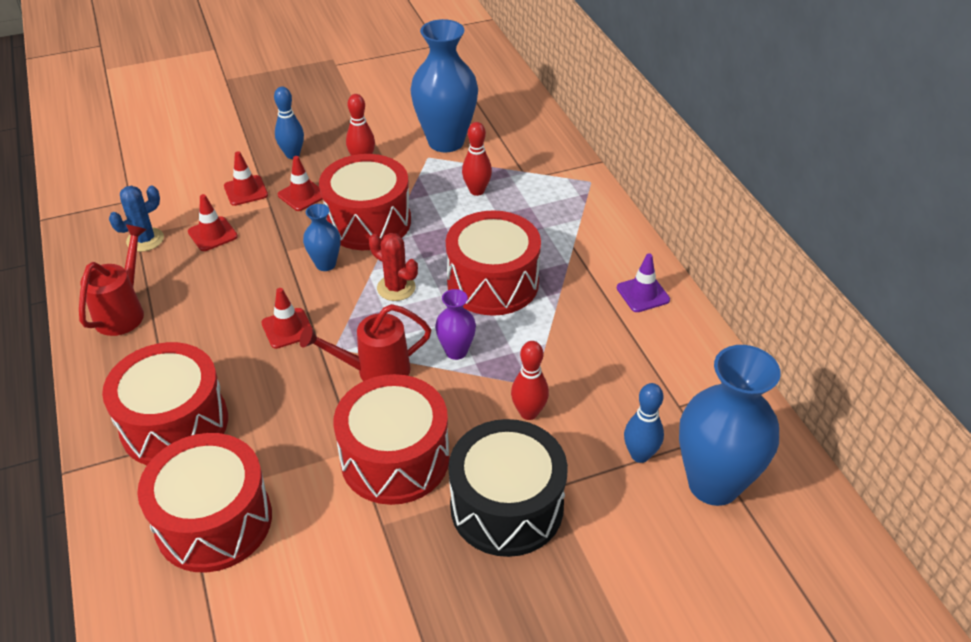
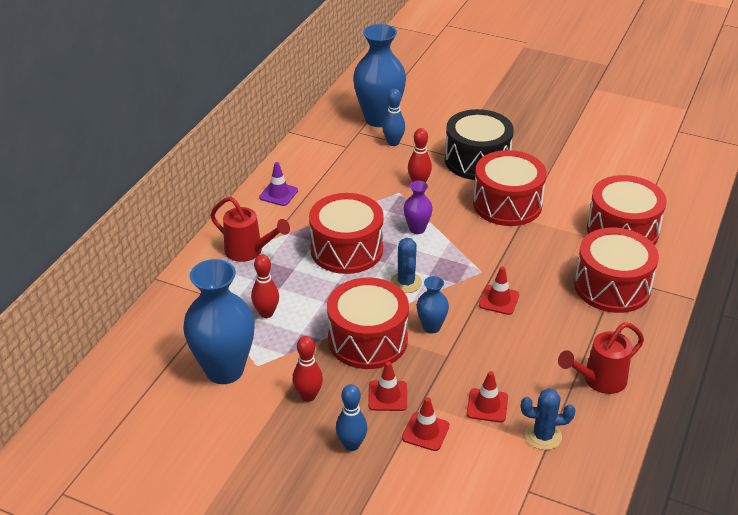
camera: 135 degrees left, 5 degrees down
red watering can [300,304,431,381] -> red watering can moved to [210,196,290,262]
red cactus [369,233,418,301] -> blue cactus [390,238,422,293]

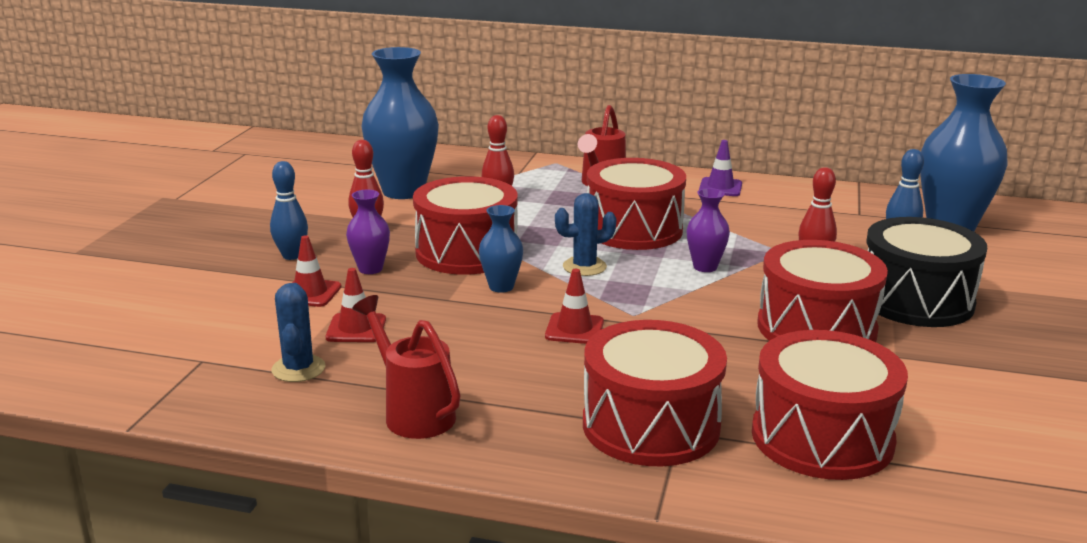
camera: 80 degrees right, 15 degrees down
red traffic cone [368,362,407,411] -> purple vase [346,190,390,274]

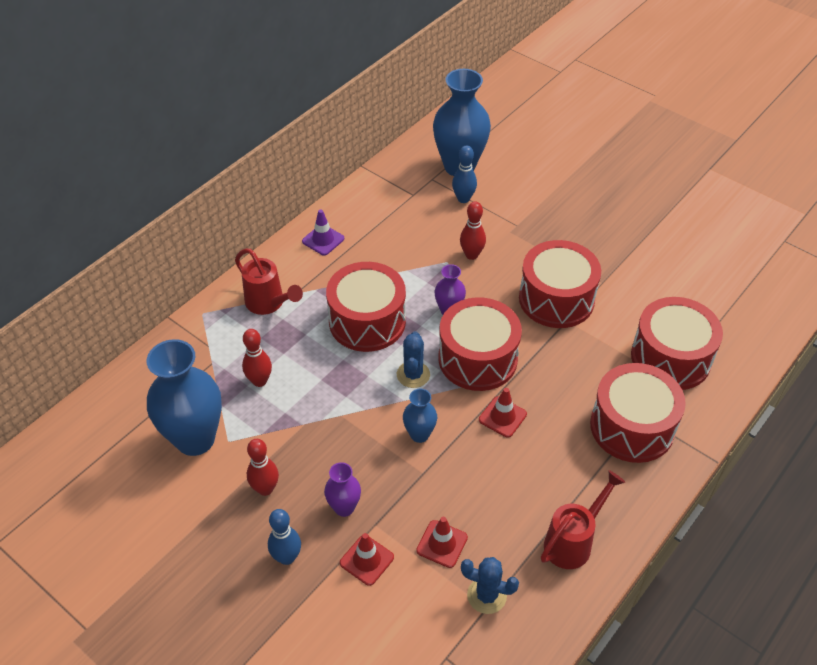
camera: 65 degrees left, 25 degrees up
red watering can [352,295,461,439] -> red watering can turned 150 degrees clockwise [541,470,625,569]
red drum [413,176,518,275] -> red drum moved to [438,297,522,391]
black drum [866,217,987,327] -> none

